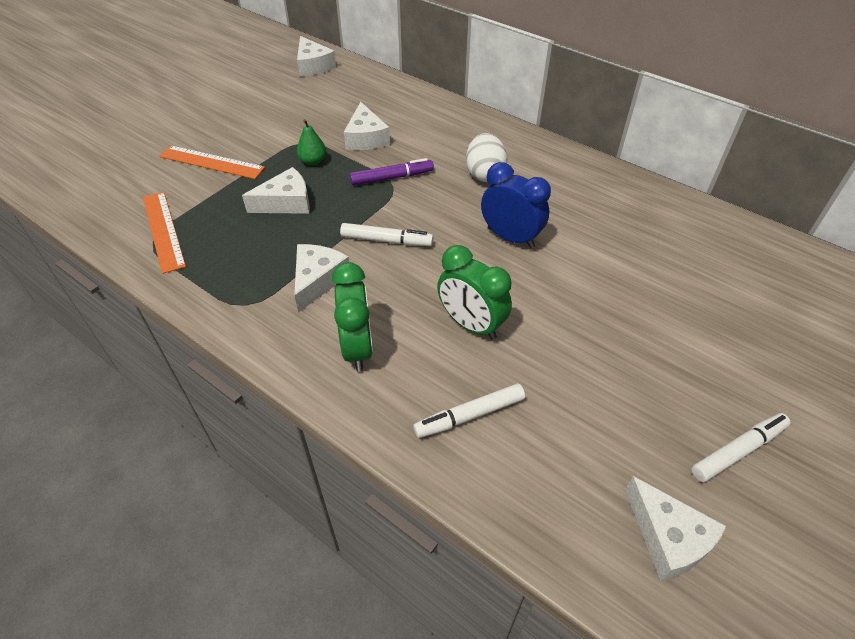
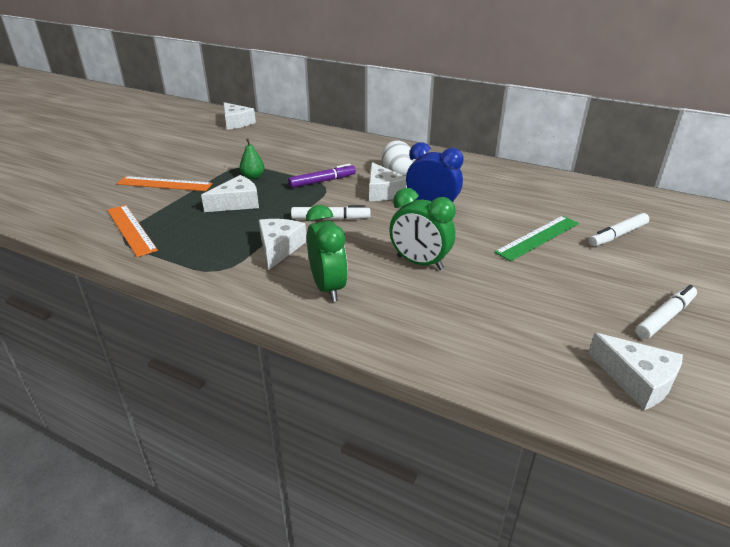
camera: 10 degrees left, 15 degrees down
white cheese [344,102,390,150] -> white cheese moved to [369,162,407,201]
white marker [413,384,525,438] -> white marker moved to [589,213,649,246]
none -> green ruler [494,216,579,261]

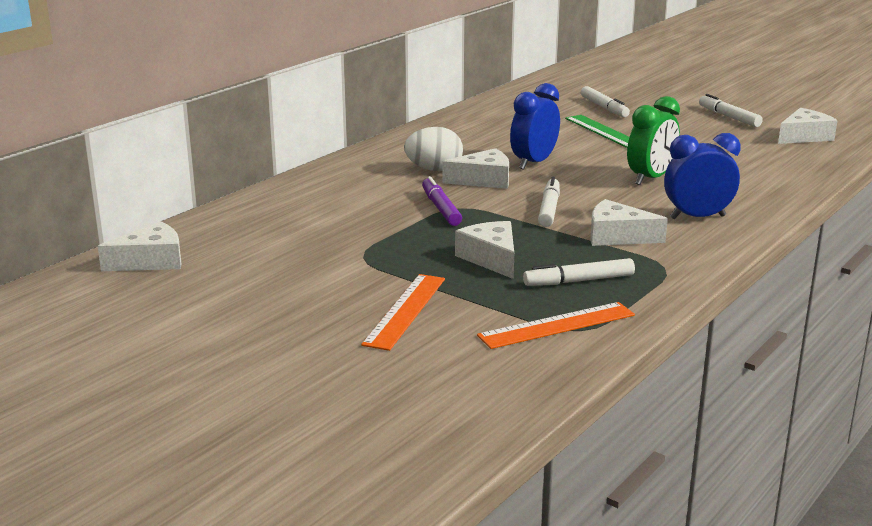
camera: 80 degrees left, 10 degrees down
green pear [240,138,264,179] -> none
green clock [306,205,348,302] -> blue clock [664,133,741,219]
none -> white marker [523,258,635,286]

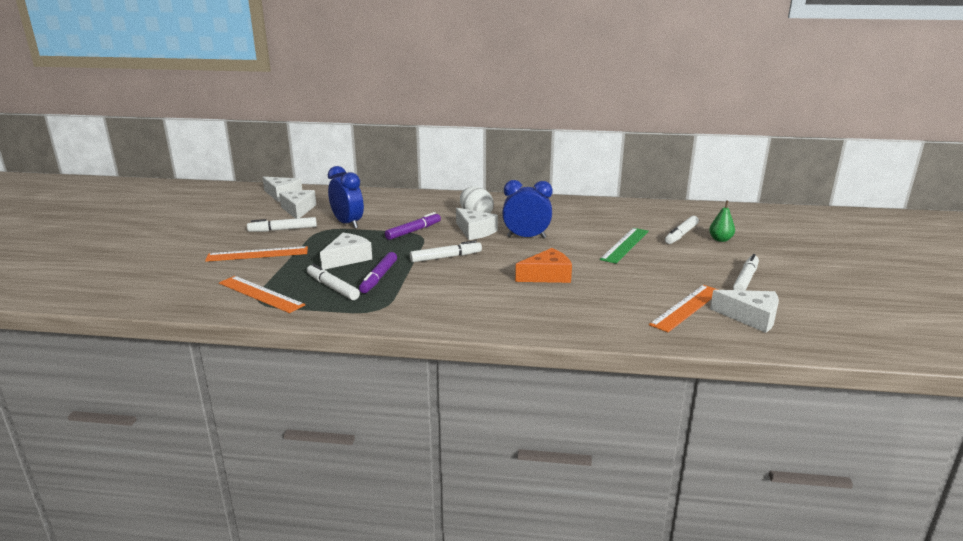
camera: 60 degrees right, 0 degrees up
white cheese [590,199,668,246] -> white cheese moved to [279,190,316,219]
green clock [627,96,680,185] -> orange cheese [515,248,572,283]
blue clock [664,133,741,219] -> blue clock moved to [328,166,364,229]
none -> white marker [247,217,317,232]
none -> purple marker [359,252,397,293]
none -> orange ruler [649,285,719,332]
none -> green pear [709,200,735,242]

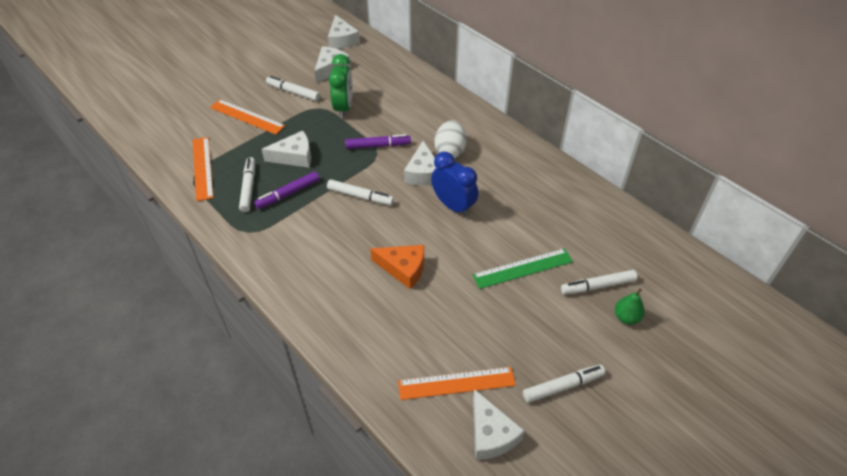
camera: 40 degrees right, 25 degrees up
blue clock [328,166,364,229] -> green clock [329,54,352,118]

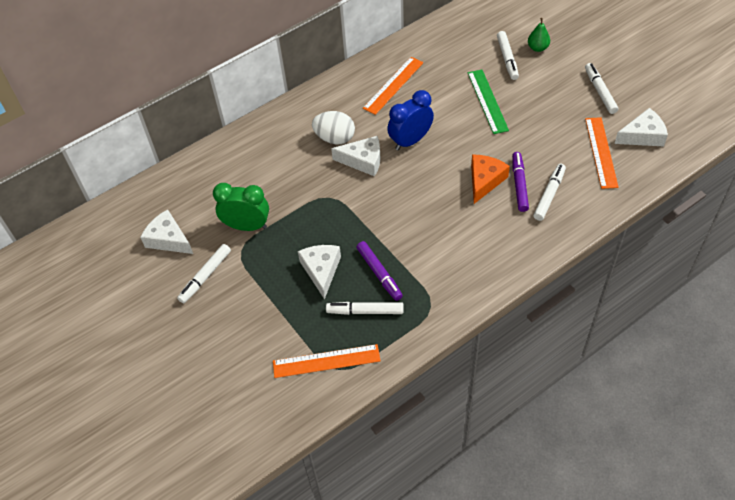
camera: 80 degrees left, 5 degrees up
orange ruler [210,99,285,135] -> orange ruler moved to [363,57,424,115]
white marker [327,179,394,205] -> white marker moved to [533,164,566,221]
white cheese [328,15,360,49] -> none
purple marker [345,134,411,149] -> purple marker moved to [512,152,529,212]

